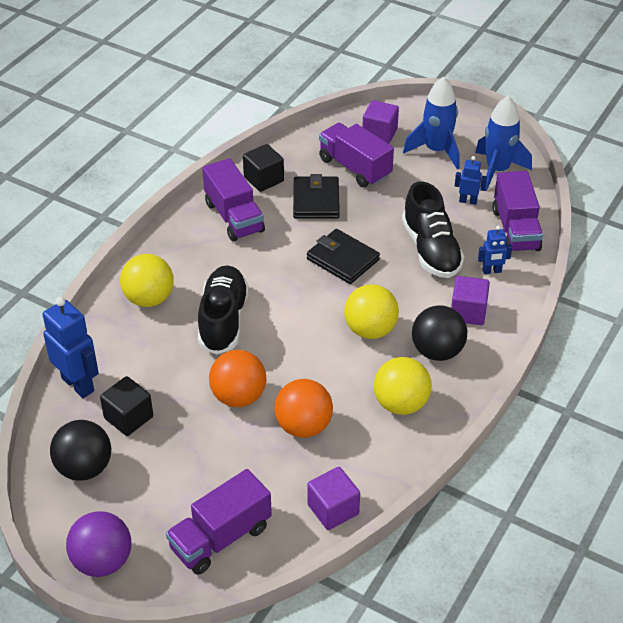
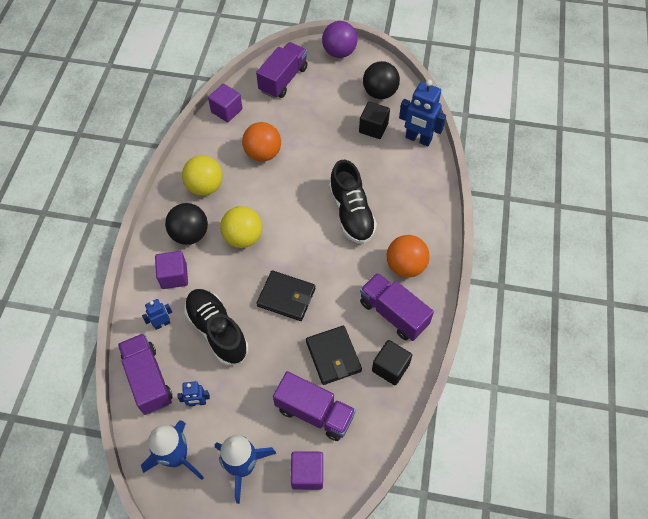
camera: 160 degrees right, 15 degrees up
yellow ball [120,254,174,307] -> none
orange ball [209,350,266,407] -> orange ball moved to [387,235,430,277]

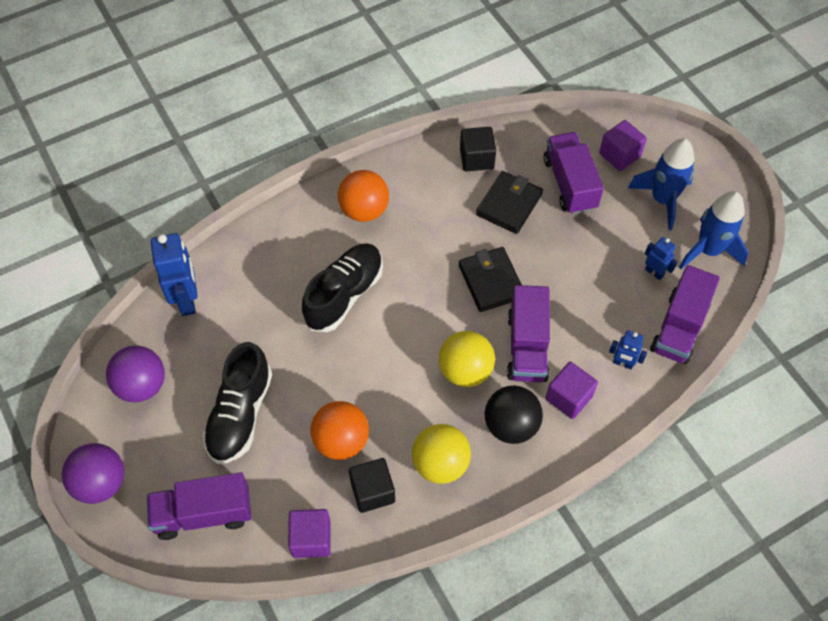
camera: 130 degrees left, 0 degrees up
black shoe [184,289,249,366] -> black shoe moved to [202,342,272,464]
black cube [359,102,390,139] -> black cube moved to [349,458,395,513]
purple truck [360,273,434,341] -> purple truck moved to [507,285,550,382]
black ball [363,61,400,99] -> purple ball [106,346,165,402]

